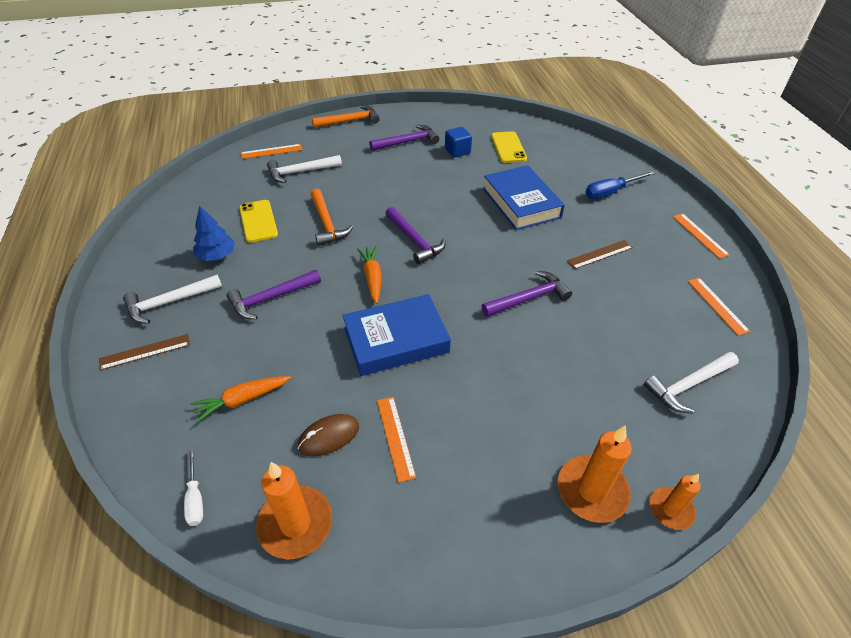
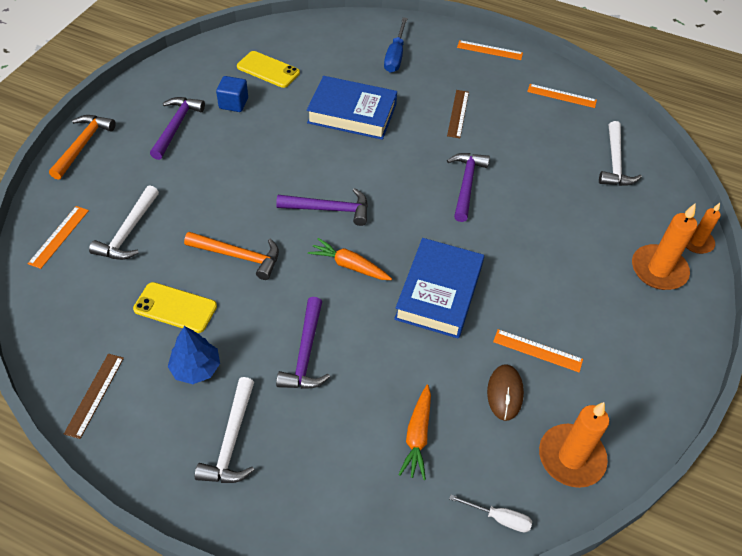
camera: 55 degrees left, 5 degrees up
brown ruler [99,334,190,370] -> brown ruler moved to [64,354,124,439]

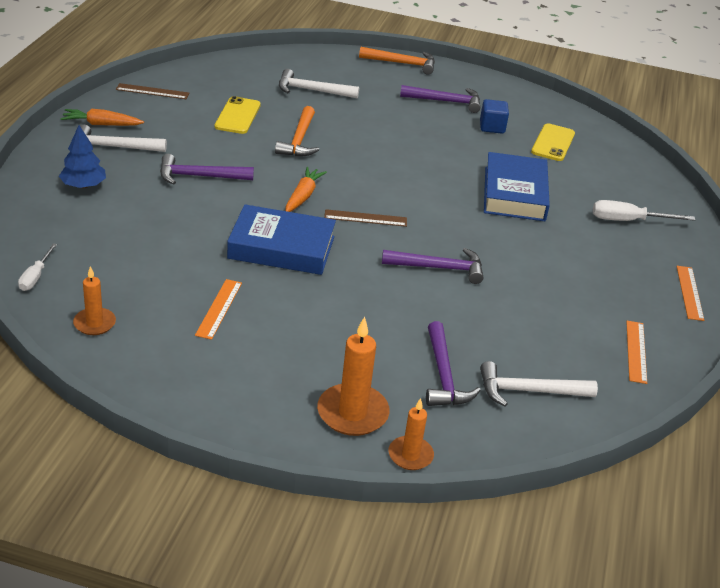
camera: 80 degrees right, 15 degrees down
orange ruler [28,206,89,269] -> none
blue tree [168,326,220,384] -> blue tree moved to [59,125,106,188]
purple hammer [276,188,368,226] -> purple hammer moved to [426,321,481,406]
blue screwdriver [384,17,408,73] -> white screwdriver [593,200,695,221]
orange carrot [398,385,431,480] -> orange carrot moved to [60,109,144,126]
brown ruler [447,90,469,138] -> brown ruler moved to [324,209,407,227]
brown mouse [487,364,524,421] -> none
orange candle [539,402,609,488] -> orange candle [73,266,116,335], size x0.61

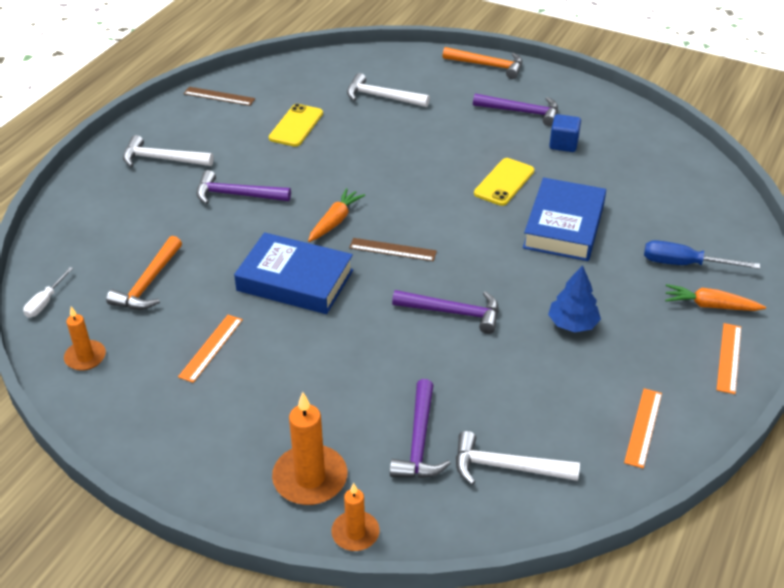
camera: 15 degrees right, 5 degrees up
blue tree [59,125,106,188] -> blue tree moved to [548,265,601,332]
orange carrot [60,109,144,126] -> orange carrot moved to [665,284,766,311]
orange hammer [275,106,319,157] -> orange hammer moved to [106,236,182,310]
yellow phone [531,123,575,161] -> yellow phone moved to [474,158,535,206]
white screwdriver [593,200,695,221] -> blue screwdriver [644,240,760,269]

